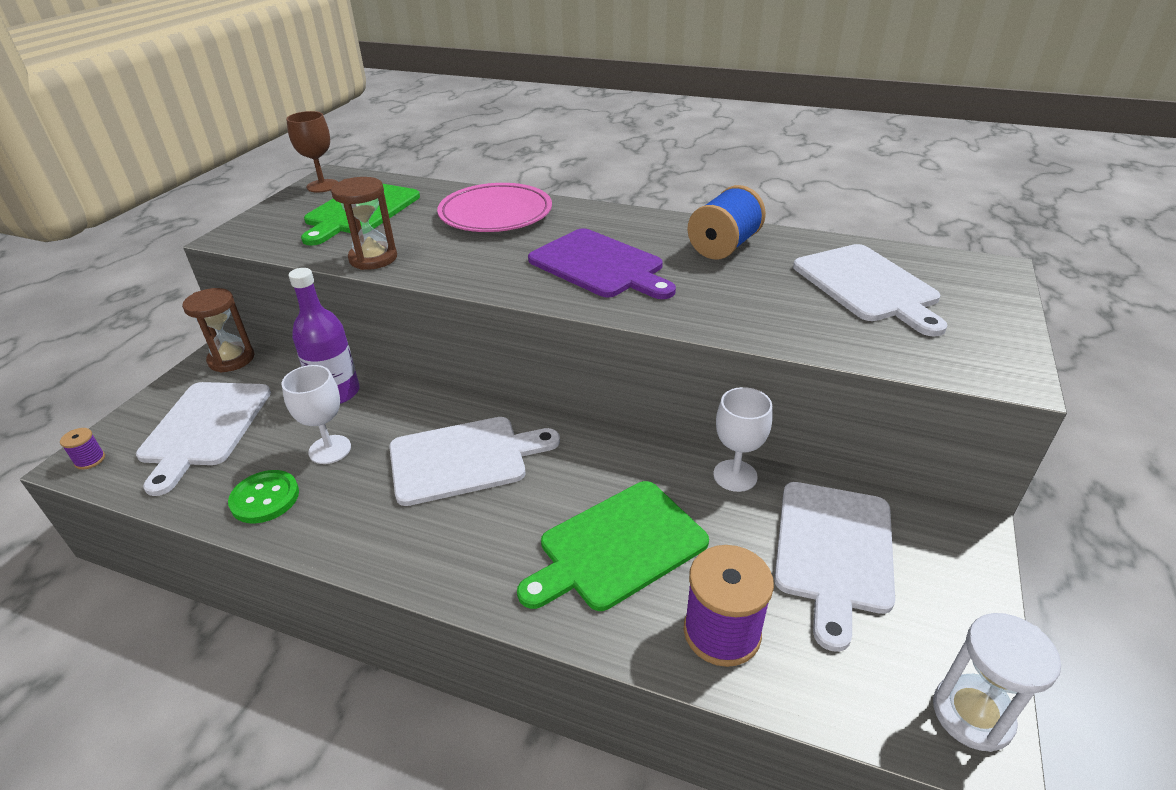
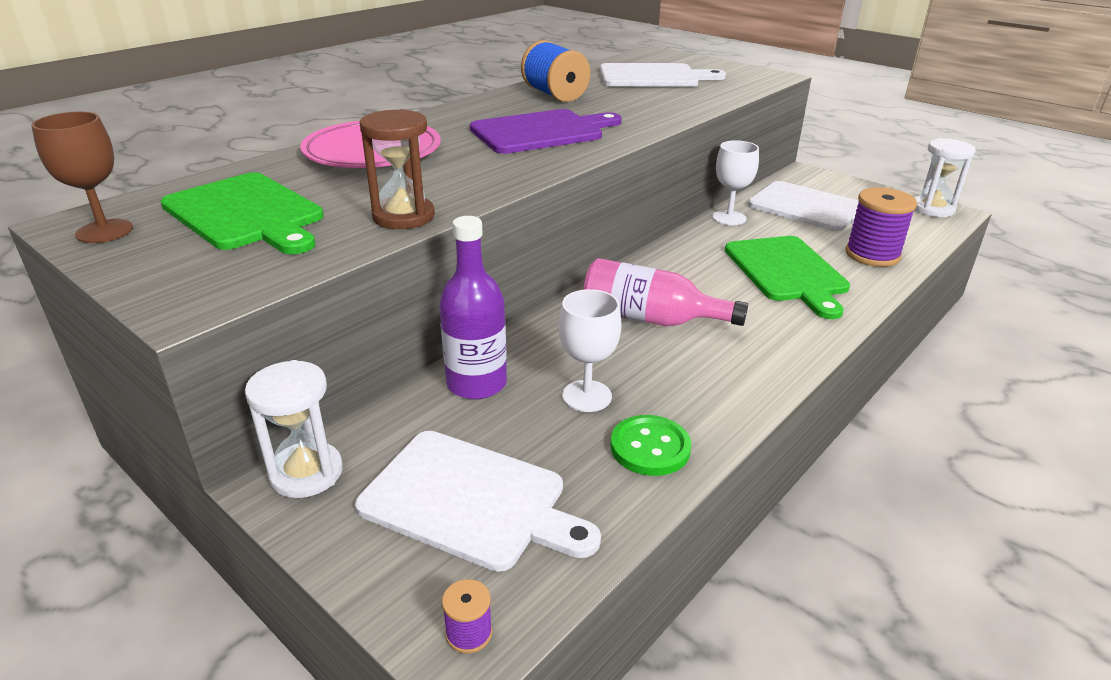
camera: 70 degrees left, 5 degrees down
brown hourglass [182,288,255,372] -> white hourglass [245,360,343,498]
white cutting board [389,417,560,506] -> pink bottle [583,258,748,326]

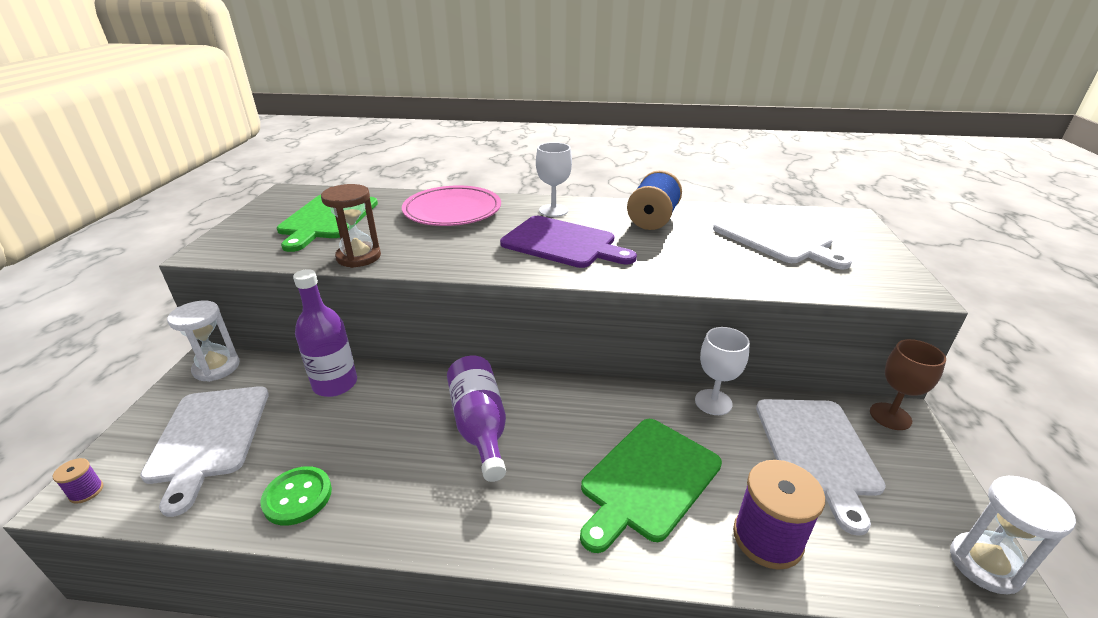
camera: 55 degrees right, 0 degrees up
brown goblet [31,112,133,243] -> brown goblet moved to [870,339,946,430]
white goblet [559,289,622,412] -> white goblet moved to [536,142,572,217]
pink bottle [583,258,748,326] -> purple bottle [447,356,506,482]

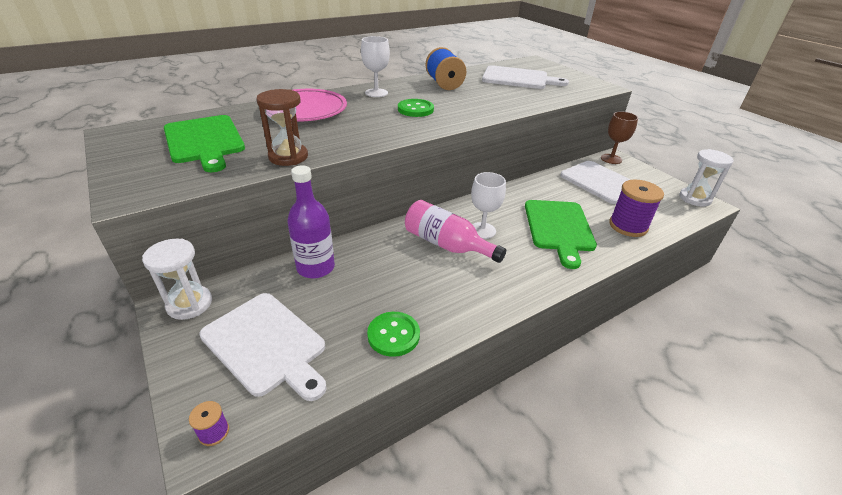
camera: 40 degrees left, 5 degrees up
purple bottle [447,356,506,482] -> pink bottle [405,200,506,263]
purple cutting board [500,216,637,268] -> green button [398,99,434,117]
white goblet [695,327,750,415] -> white goblet moved to [471,172,506,239]

